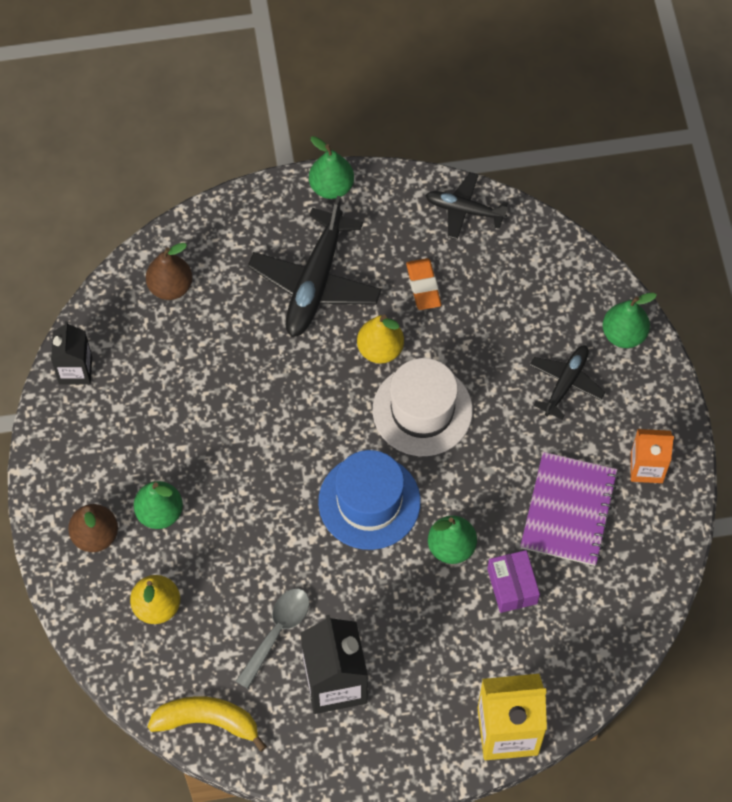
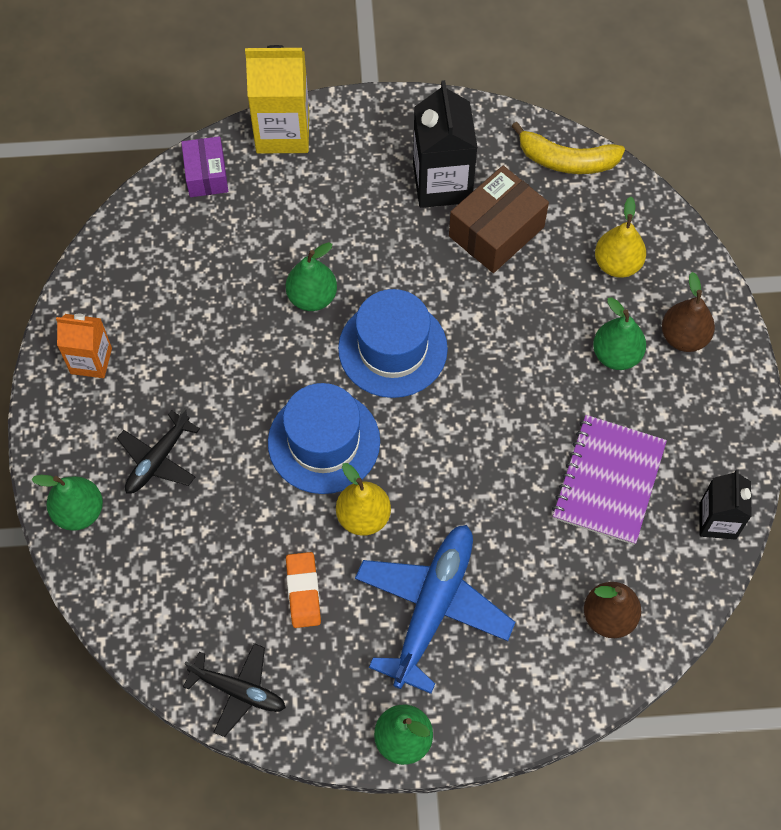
camera: 175 degrees left, 0 degrees up
grey spoon [235,588,310,689] -> brown box [449,166,549,273]
black plane [248,196,382,337] -> blue plane [355,525,516,694]
white hat [373,358,473,456] -> blue hat [268,383,380,494]
purple box [487,550,540,613] -> purple box moved to [181,136,228,197]
purple notebook [521,452,618,566] -> purple notebook moved to [552,415,667,545]

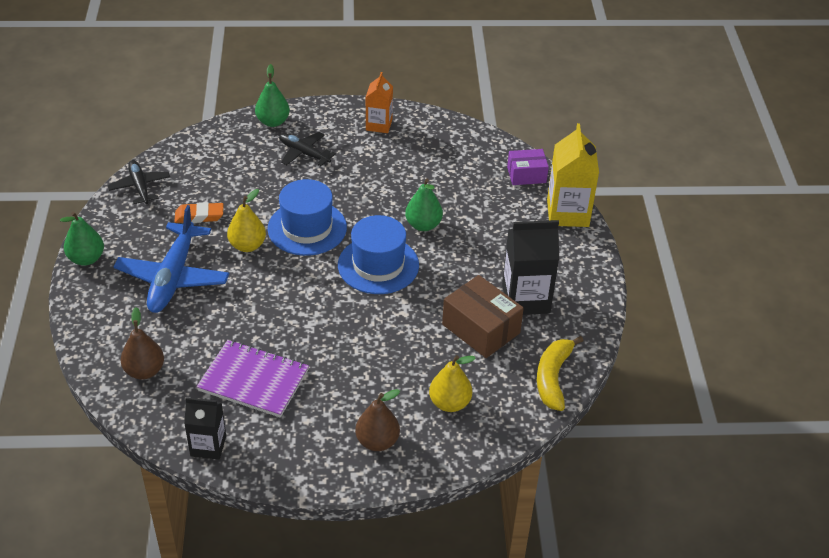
camera: 90 degrees right, 20 degrees down
black plane [183,643,286,737] -> black plane turned 135 degrees clockwise [107,160,170,204]
blue plane [355,525,516,694] -> blue plane turned 75 degrees clockwise [114,205,229,313]
green pear [593,297,646,370] -> none

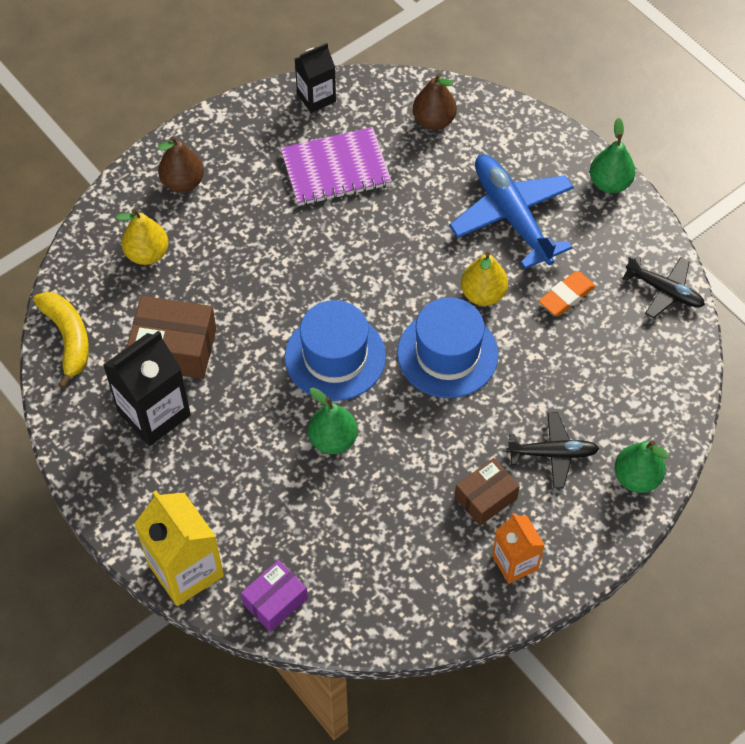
camera: 145 degrees right, 15 degrees up
none -> brown box [455,458,520,526]

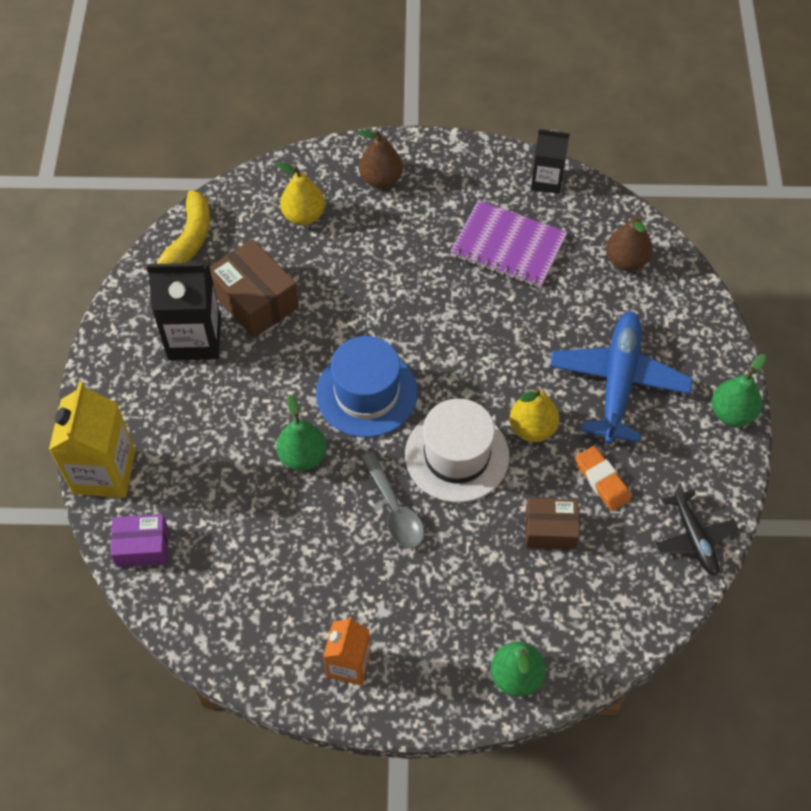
camera: 40 degrees right, 0 degrees up
blue hat [397,297,498,398] -> white hat [405,398,509,503]
brown box [455,458,520,526] -> brown box moved to [525,498,580,549]
black plane [507,412,599,488] -> none
orange eraser [539,271,596,316] -> orange eraser turned 60 degrees clockwise [575,446,631,511]
none -> grey spoon [360,452,424,548]

